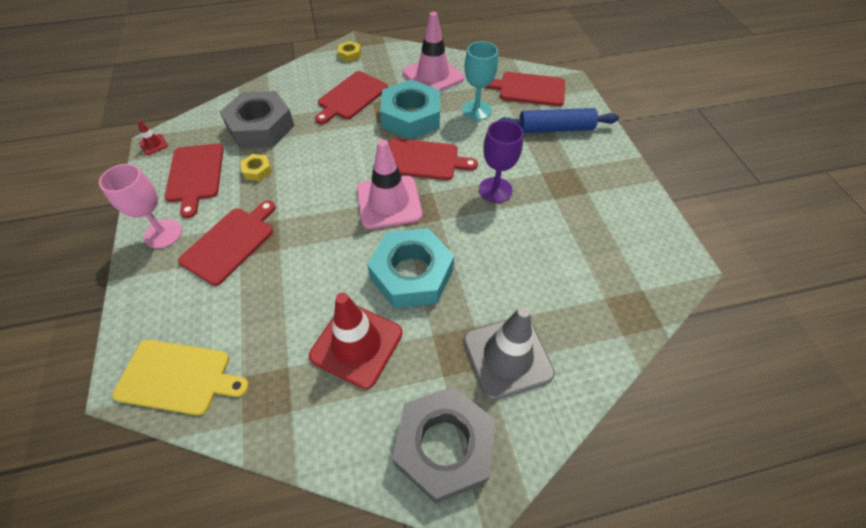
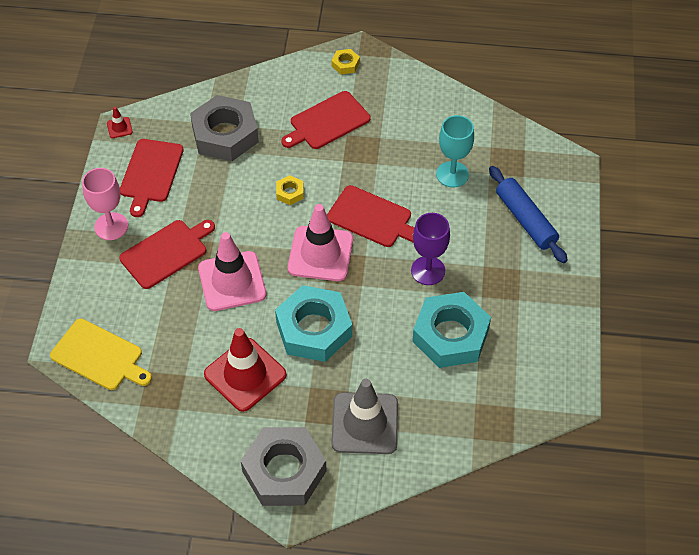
camera: 20 degrees right, 0 degrees up
yellow nut [240,154,272,181] -> yellow nut moved to [276,175,303,205]
turquoise nut [380,79,440,139] -> turquoise nut moved to [412,292,491,368]
pink traffic cone [403,12,464,91] -> pink traffic cone moved to [198,232,267,311]
red cutting board [484,72,565,106] -> none
blue rolling pin [497,108,619,133] -> blue rolling pin turned 45 degrees clockwise [489,166,567,263]

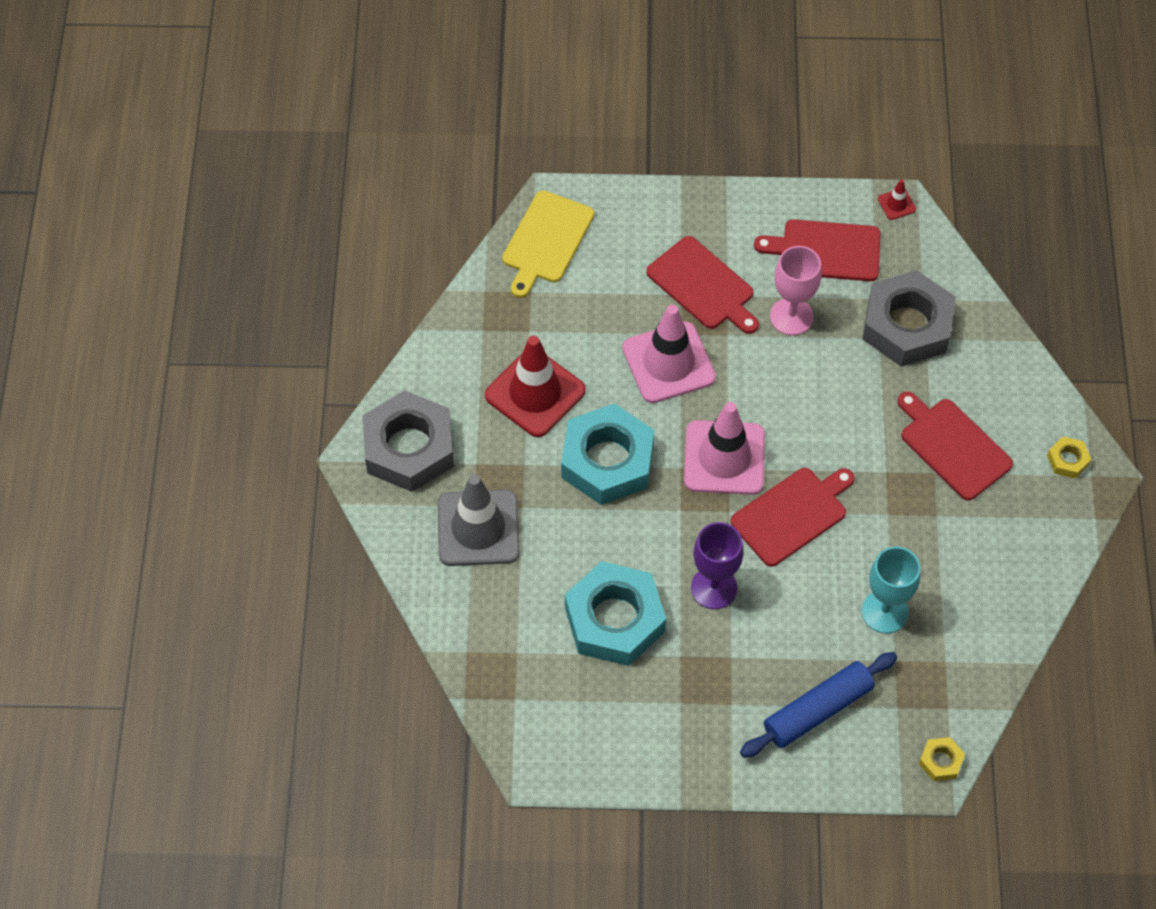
camera: 85 degrees right, 5 degrees up
pink goblet [82,168,128,240] -> pink goblet moved to [770,246,822,335]
yellow nut [276,175,303,205] -> yellow nut moved to [919,737,965,781]
red cutting board [327,185,414,247] -> red cutting board turned 150 degrees counterclockwise [730,468,855,567]

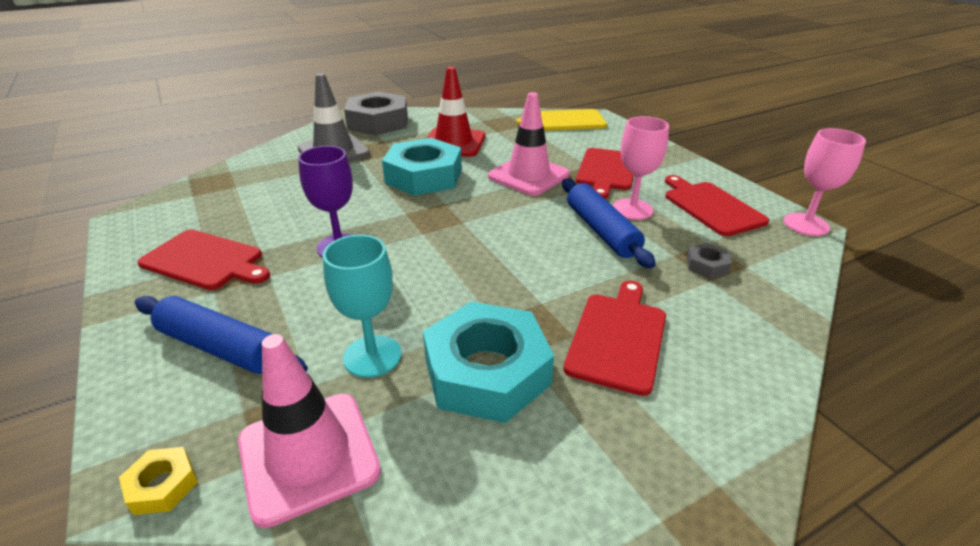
camera: 60 degrees right, 25 degrees down
turquoise nut [565,561,666,666] -> turquoise nut moved to [423,302,554,423]
pink traffic cone [684,402,765,495] -> pink traffic cone moved to [238,334,381,528]
red cutting board [730,468,855,567] -> red cutting board moved to [137,229,270,290]
grey nut [863,270,956,367] -> grey nut [687,243,732,278], size x0.42
red traffic cone [878,179,916,220] -> pink goblet [784,128,866,236]
yellow nut [1047,437,1091,479] -> none
none -> blue rolling pin [562,179,656,268]

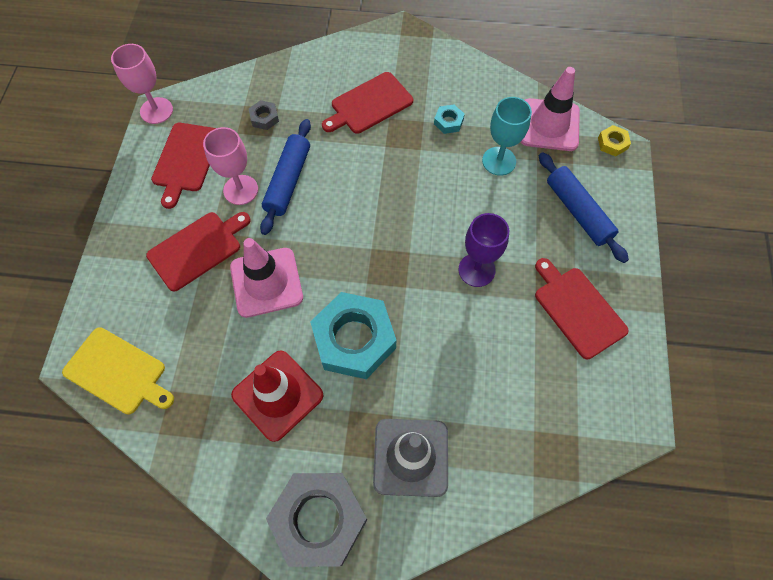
camera: 145 degrees left, 30 degrees up
turquoise nut [423,302,554,423] -> turquoise nut [434,105,465,134], size x0.42

